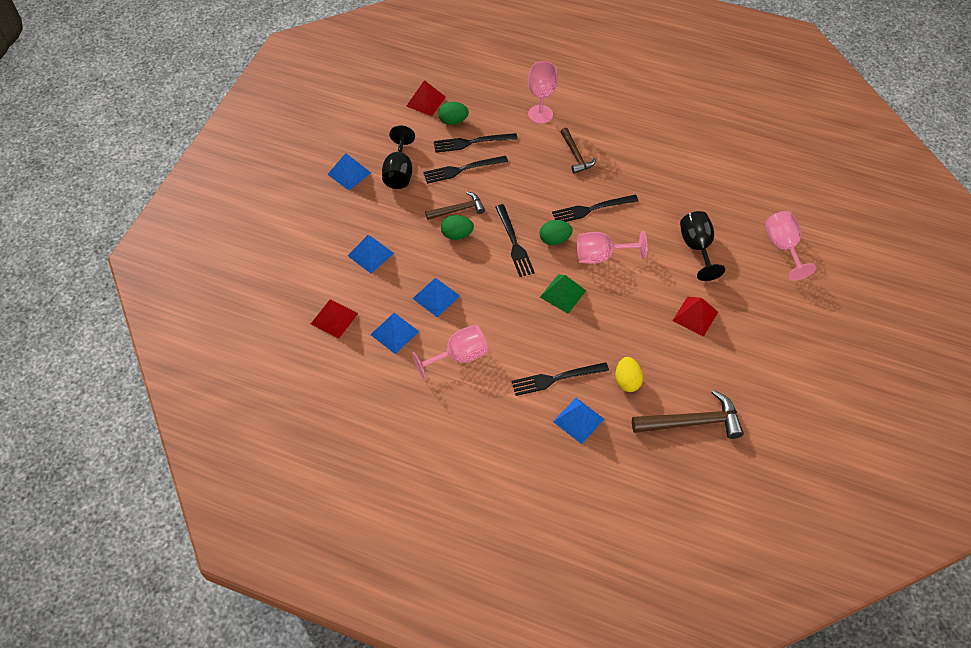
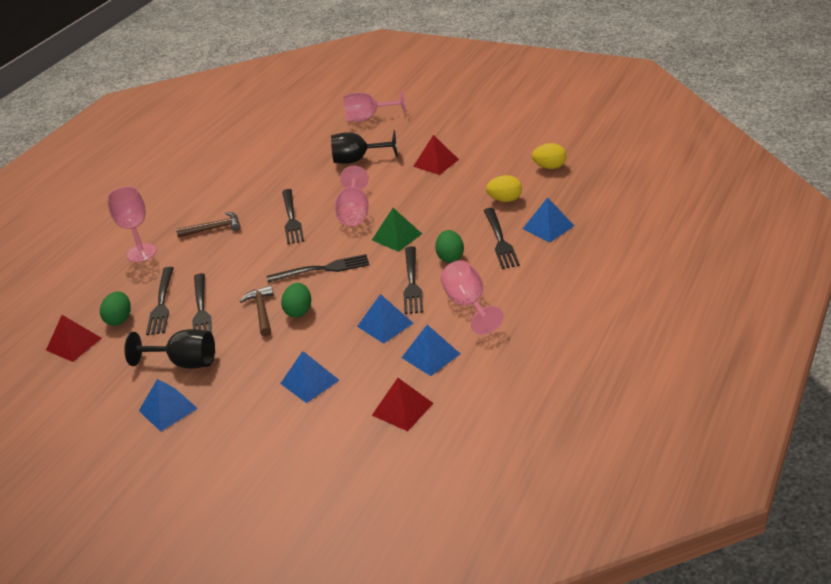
camera: 80 degrees left, 20 degrees down
green egg [540,220,573,245] -> green egg moved to [435,230,464,263]
brown hammer [632,390,744,439] -> yellow egg [532,143,566,169]
none -> black fork [403,246,423,314]

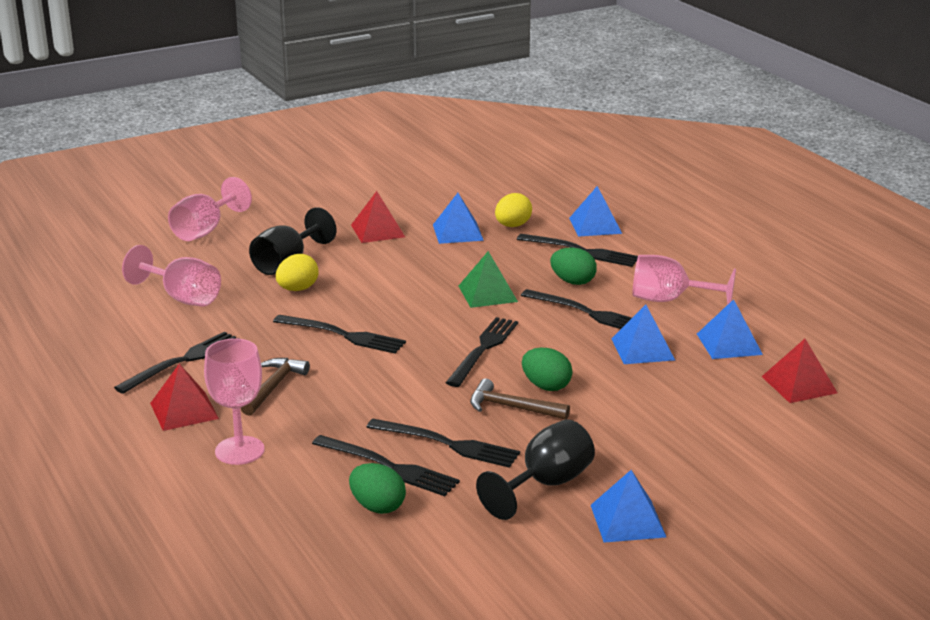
camera: 60 degrees left, 10 degrees down
red pyramid [46,315,102,362] -> red pyramid moved to [150,364,219,431]
blue pyramid [280,351,339,403] -> blue pyramid moved to [433,193,484,244]
pink goblet [335,166,369,226] -> pink goblet moved to [122,245,221,307]
yellow egg [532,143,566,169] -> yellow egg moved to [276,254,319,291]
none -> black fork [114,332,240,394]

